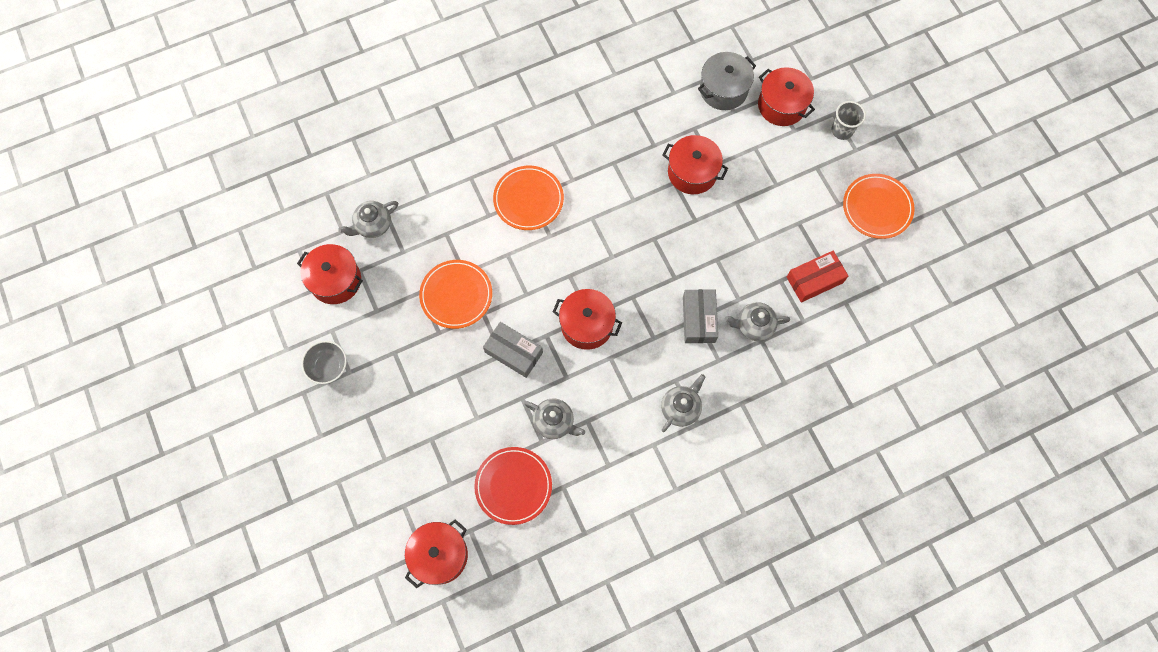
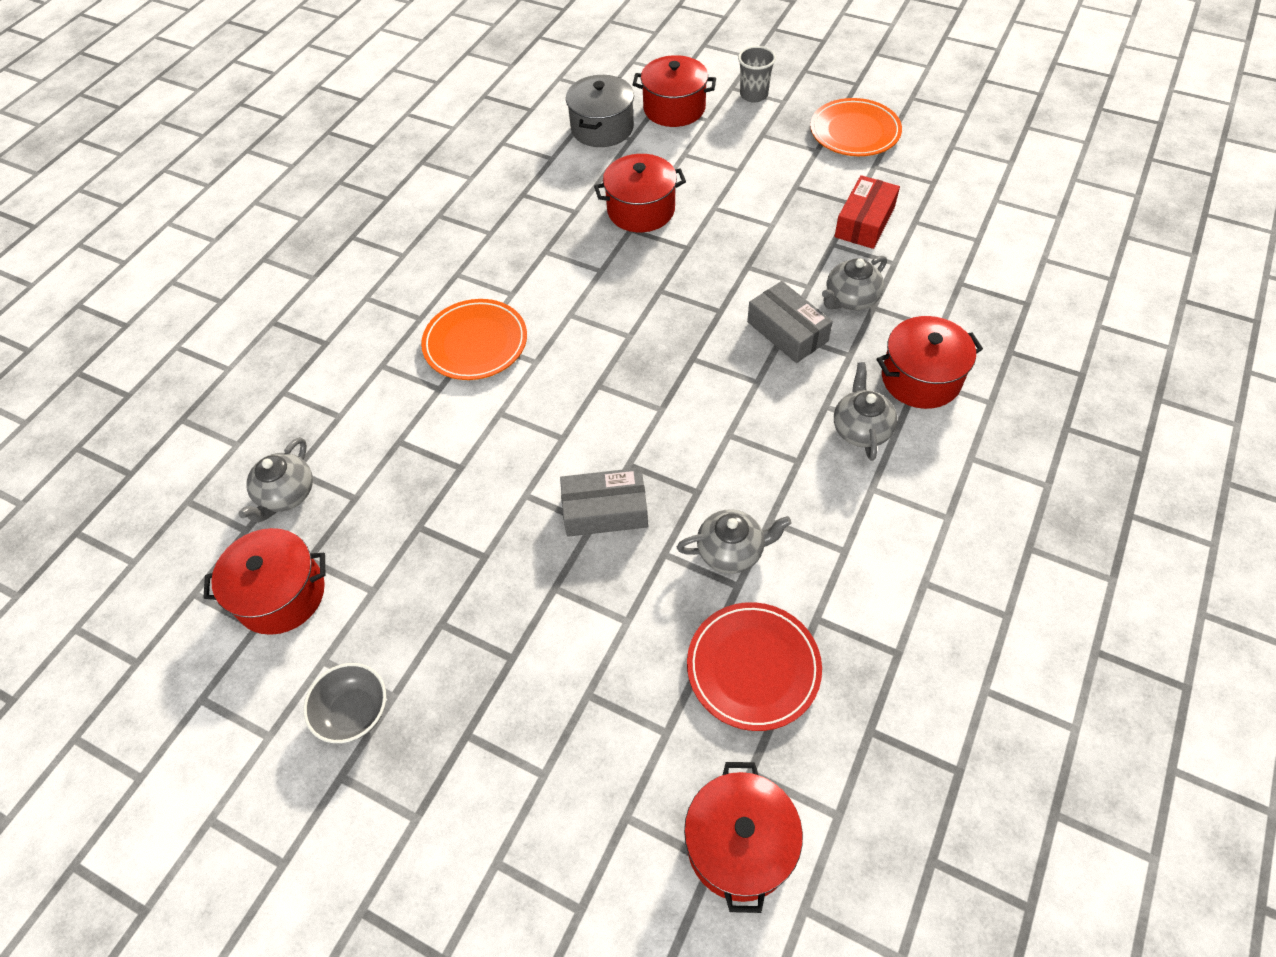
camera: 35 degrees left, 15 degrees down
orange plate [419,260,492,329] -> none
red pot [553,289,622,350] -> red pot moved to [877,316,983,409]

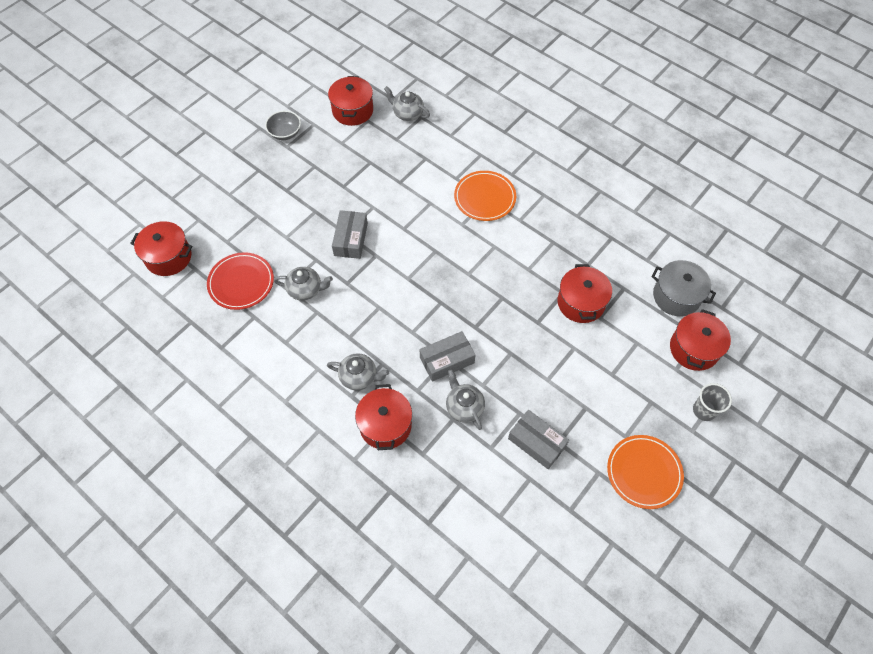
camera: 100 degrees right, 5 degrees up
grey teapot [677,509,791,574] -> grey teapot turned 90 degrees counterclockwise [274,267,333,300]
red box [834,175,900,249] -> grey box [508,410,569,469]

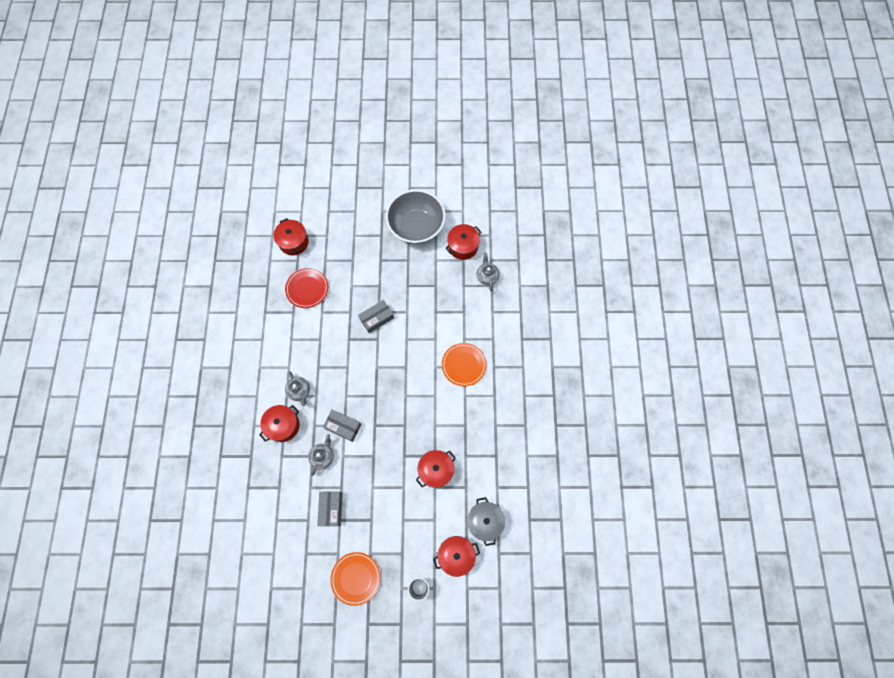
camera: 50 degrees right, 10 degrees up
grey bowl [265,111,301,140] -> grey bowl [386,189,446,244], size x2.34
grey teapot [274,267,333,300] -> none

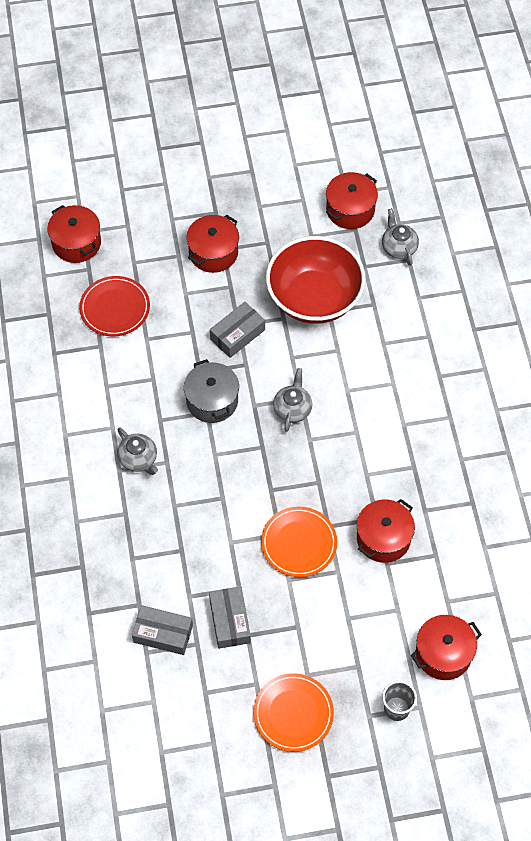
camera: 10 degrees left, 10 degrees down
red pot [259,405,300,442] -> red pot moved to [186,215,239,273]
grey teapot [308,434,334,476] -> grey teapot moved to [273,368,312,432]
grey box [323,409,362,442] -> grey box moved to [132,605,193,655]
grey bowl [386,189,446,244] -> none
orange plate [442,343,487,386] -> orange plate moved to [261,506,337,577]
grey pot [467,497,505,546] -> grey pot moved to [184,359,239,423]
none -> red bowl [266,236,366,324]

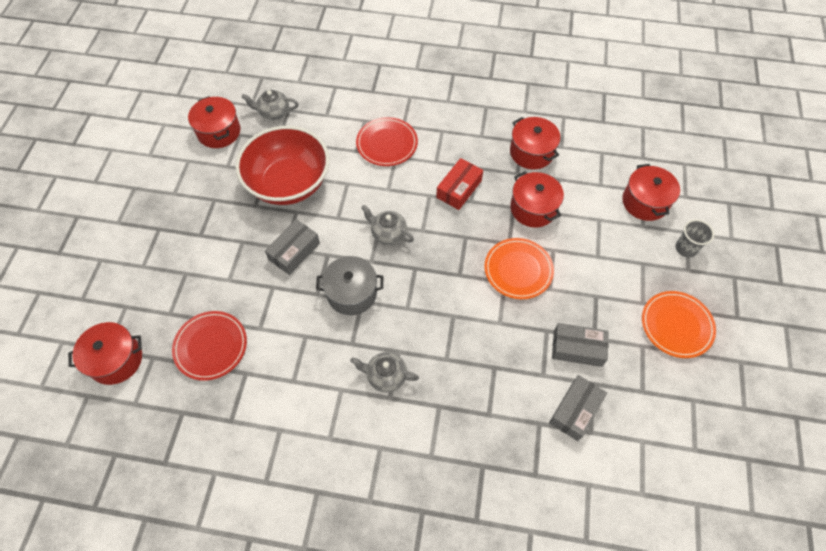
camera: 70 degrees left, 0 degrees up
grey teapot [117,428,158,475] -> grey teapot turned 150 degrees counterclockwise [350,352,419,392]
red pot [186,215,239,273] -> red pot moved to [510,117,560,170]
grey box [210,302,265,358] -> grey box turned 60 degrees clockwise [265,219,320,275]
none -> red plate [356,117,418,166]
none -> red box [436,158,483,210]

